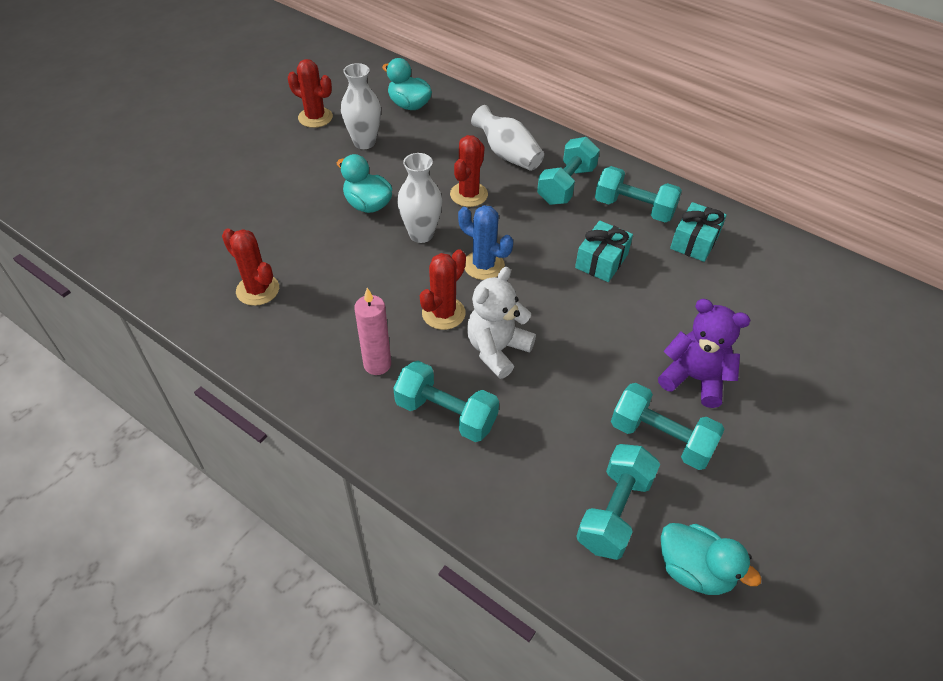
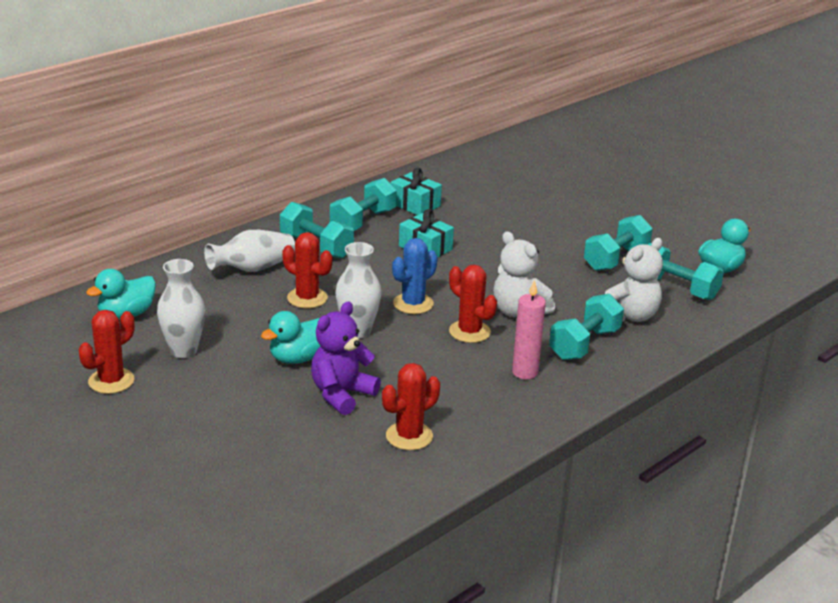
camera: 80 degrees left, 20 degrees down
purple teddy bear [658,299,751,408] -> purple teddy bear moved to [311,302,381,415]
none -> white teddy bear [605,238,663,322]

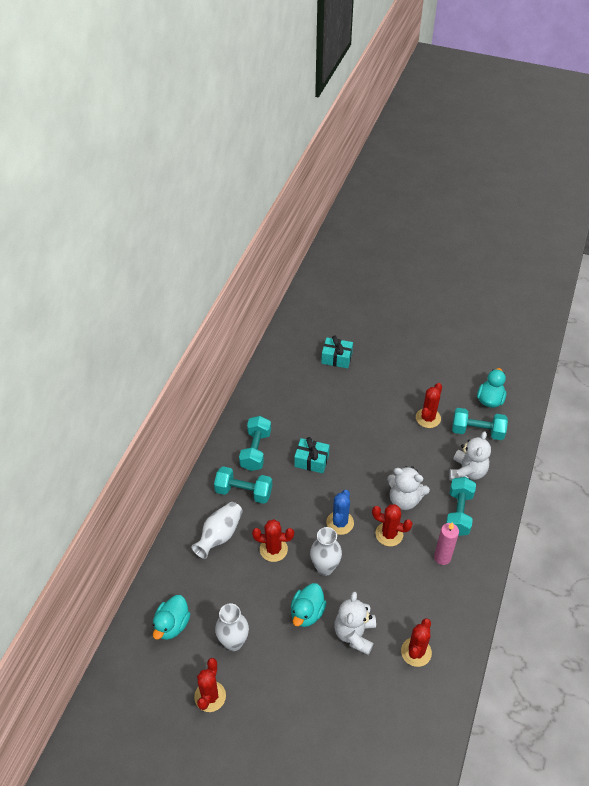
camera: 25 degrees left, 20 degrees up
purple teddy bear [311,302,381,415] -> white teddy bear [334,592,376,655]
turquoise gift [391,168,442,215] -> turquoise gift moved to [321,335,353,368]
turquoise dumbbell [584,215,653,271] -> red cactus [416,383,442,428]

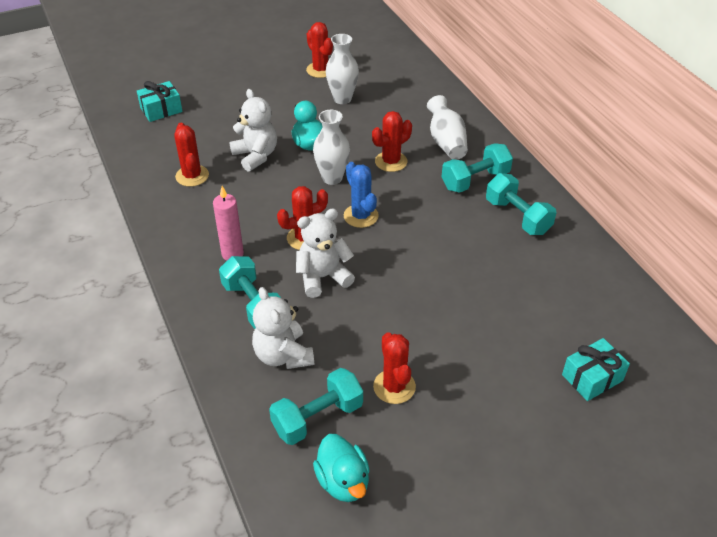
camera: 135 degrees right, 5 degrees down
turquoise duck [153,595,190,640] -> none
turquoise gift [294,437,330,473] -> turquoise gift moved to [137,81,183,122]

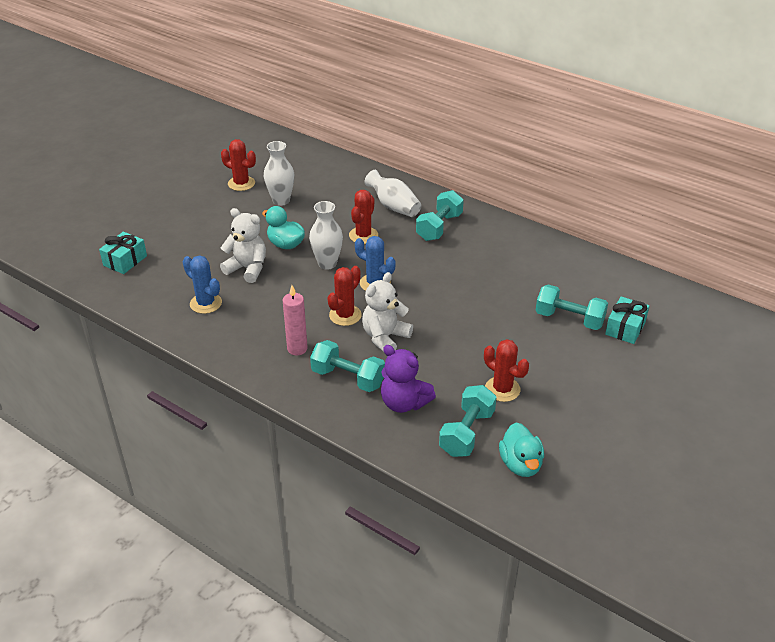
camera: 30 degrees left, 5 degrees down
red cactus [174,123,209,187] -> blue cactus [183,255,222,314]
white teddy bear [252,287,314,369] -> purple teddy bear [381,345,436,413]
turquoise duck [313,434,370,502] -> turquoise duck turned 45 degrees clockwise [499,423,544,477]
turquoise dumbbell [486,173,556,235] -> turquoise dumbbell moved to [535,285,608,330]

